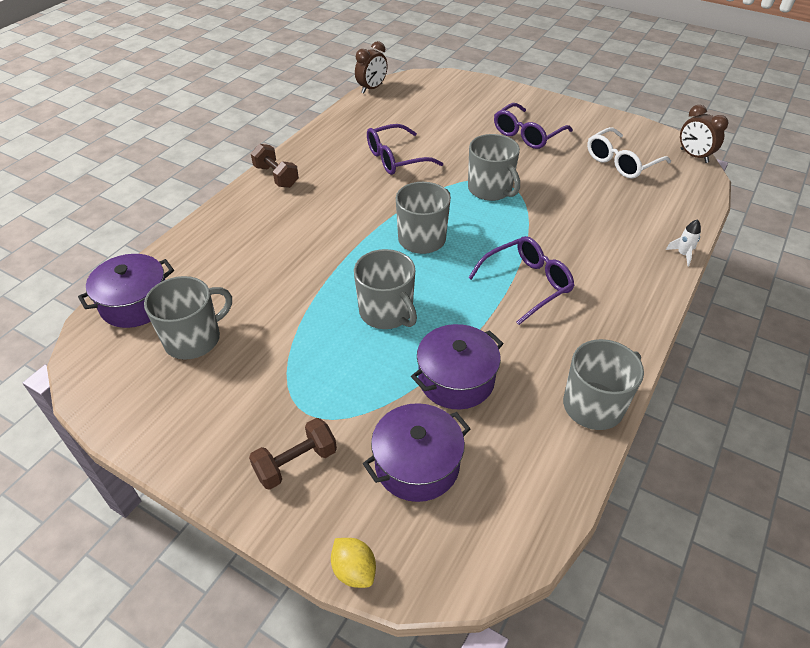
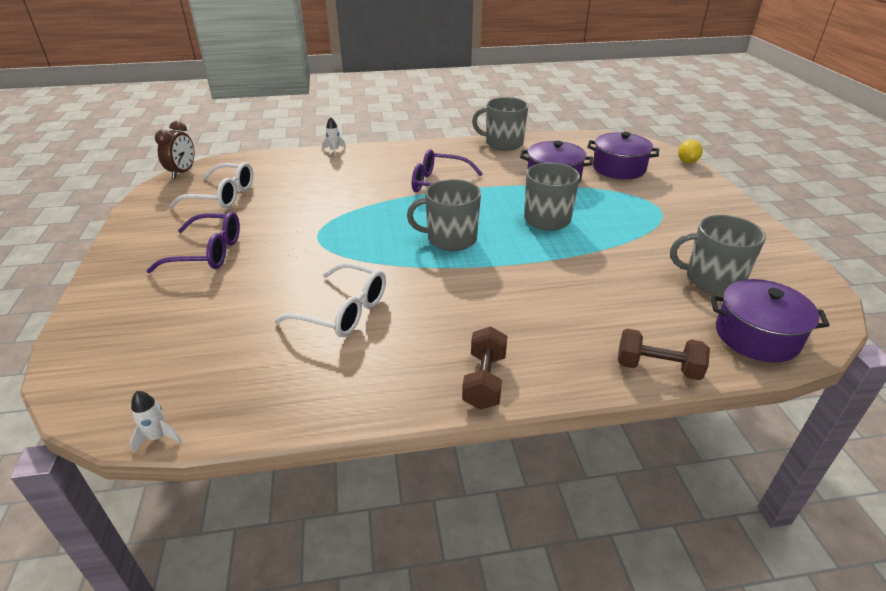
camera: 130 degrees left, 10 degrees down
brown dumbbell [249,418,337,490] -> brown dumbbell moved to [618,329,710,380]
brown clock [355,41,388,93] -> white rocket [130,391,182,453]
purple glasses [367,124,444,175] -> white glasses [274,263,386,337]
grey mug [468,134,520,201] -> none

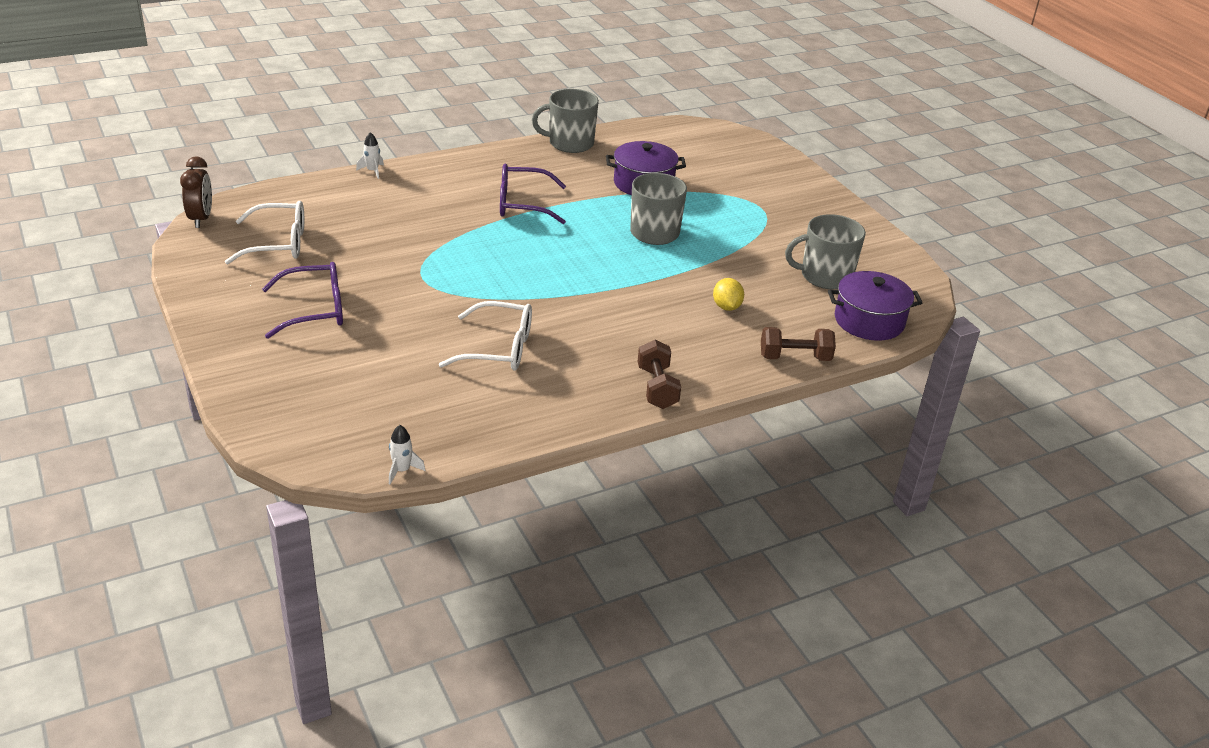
camera: 20 degrees left, 0 degrees up
grey mug [407,179,481,251] -> none
purple pot [587,132,659,179] -> none
yellow lemon [678,140,703,163] -> yellow lemon moved to [713,278,744,311]

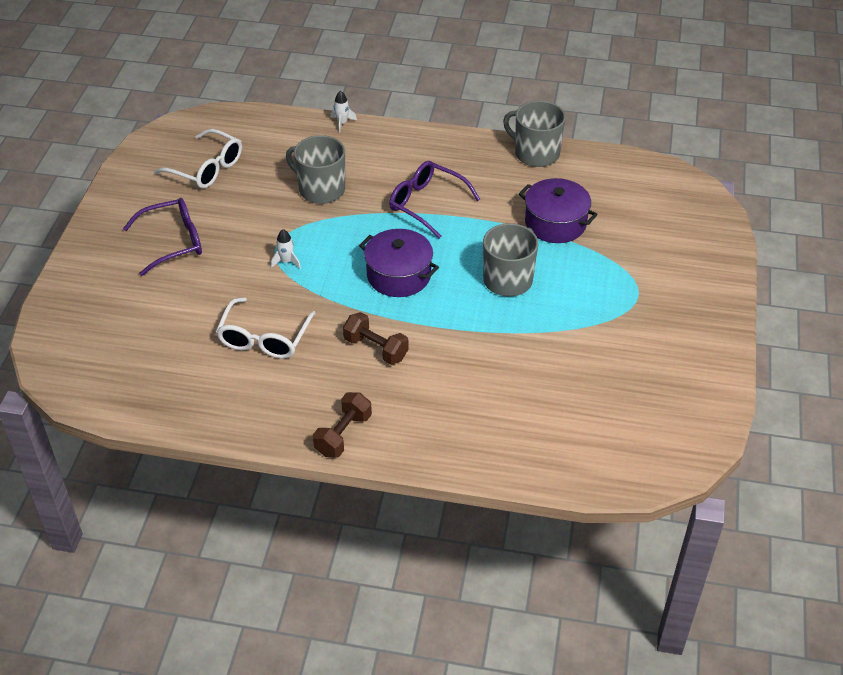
camera: 40 degrees right, 10 degrees up
brown clock [180,156,212,228] -> none
purple glasses [262,262,343,339] -> purple glasses turned 45 degrees counterclockwise [123,198,202,276]
white rocket [389,425,425,484] -> white rocket moved to [271,229,301,269]
white glasses [439,301,532,371] -> white glasses turned 60 degrees clockwise [216,297,316,359]
yellow lemon [713,278,744,311] -> none
brown dumbbell [761,327,836,361] -> brown dumbbell moved to [343,312,409,365]
grey mug [785,214,866,289] -> grey mug moved to [286,135,345,204]
purple pot [828,271,922,341] -> purple pot moved to [359,229,439,297]

